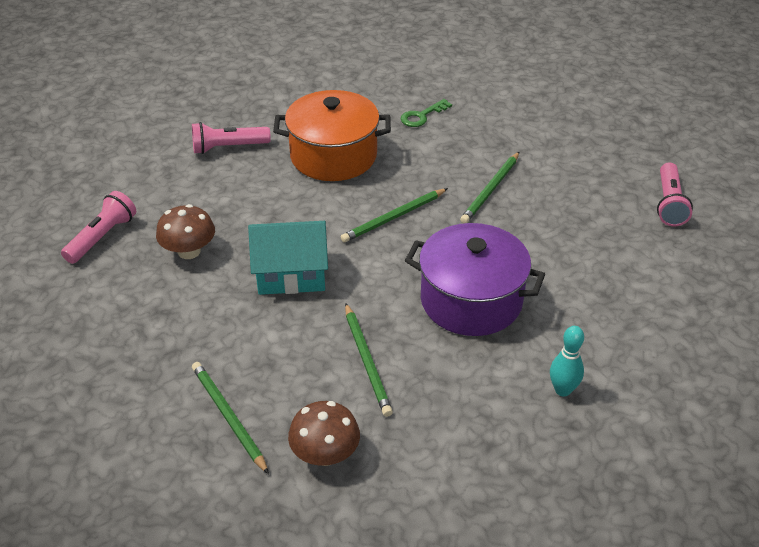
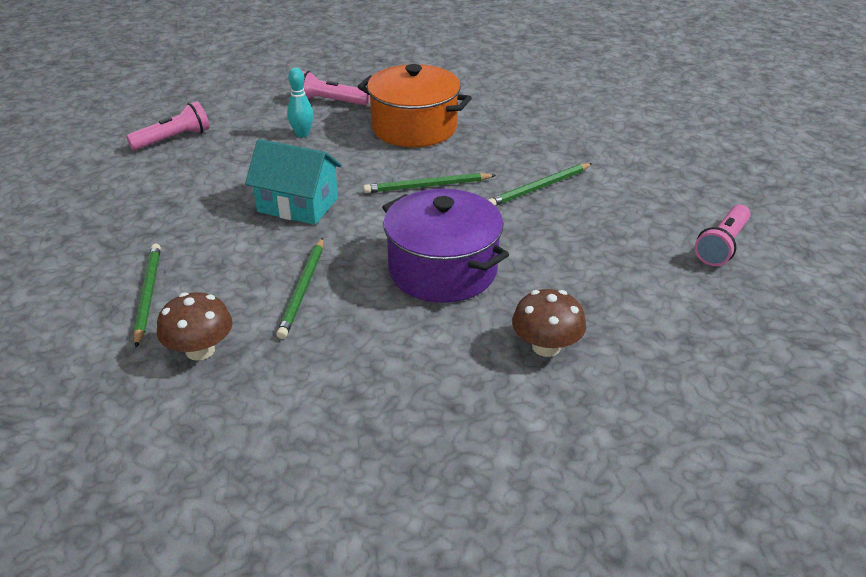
camera: 25 degrees right, 5 degrees down
brown mushroom [156,204,215,259] -> brown mushroom moved to [512,289,586,357]
green key [401,99,452,127] -> none
turquoise bowling pin [550,326,584,396] -> turquoise bowling pin moved to [287,68,313,138]

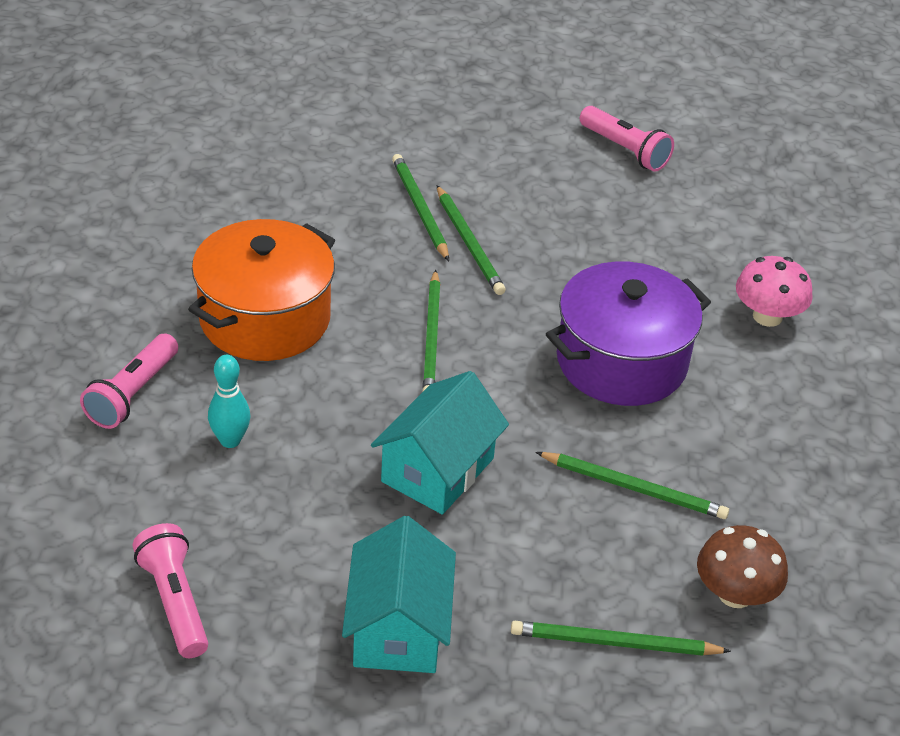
camera: 80 degrees left, 5 degrees up
brown mushroom [512,289,586,357] -> pink mushroom [736,256,813,327]
none -> turquoise house [342,516,456,673]
none -> green pencil [392,154,449,261]

